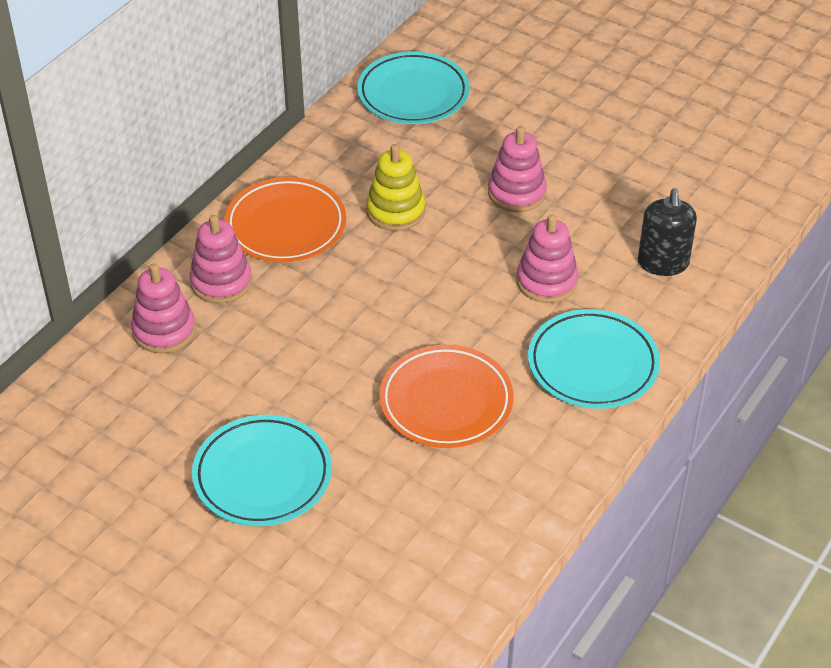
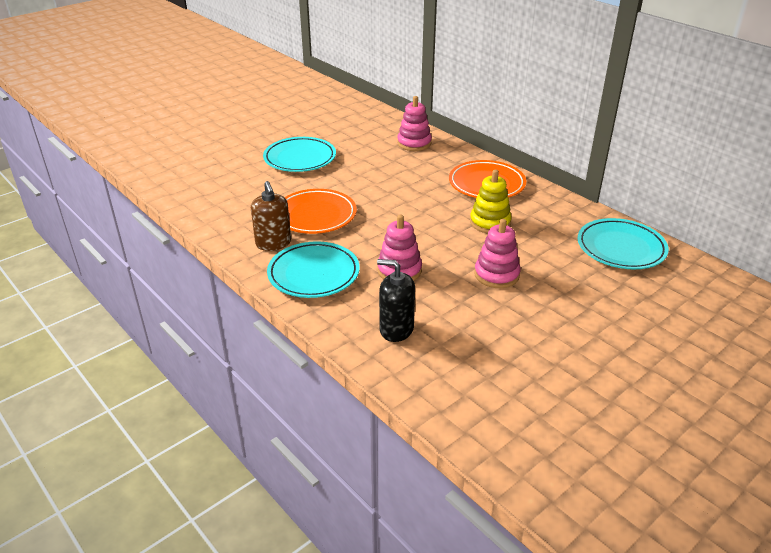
camera: 105 degrees right, 10 degrees down
pink stacking toy [189,215,252,304] -> none
none -> brown soap dispenser [251,181,291,251]

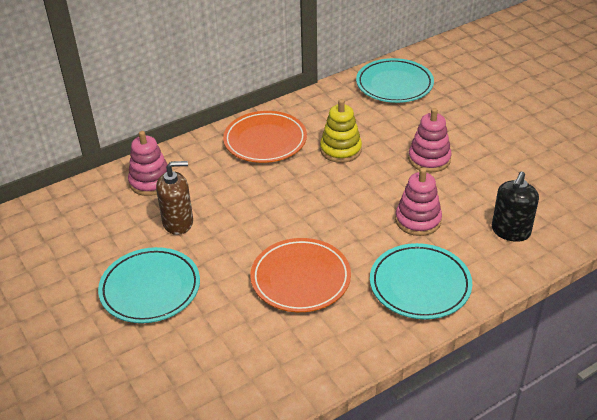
camera: 80 degrees left, 5 degrees up
brown soap dispenser [251,181,291,251] -> brown soap dispenser moved to [156,161,193,235]

